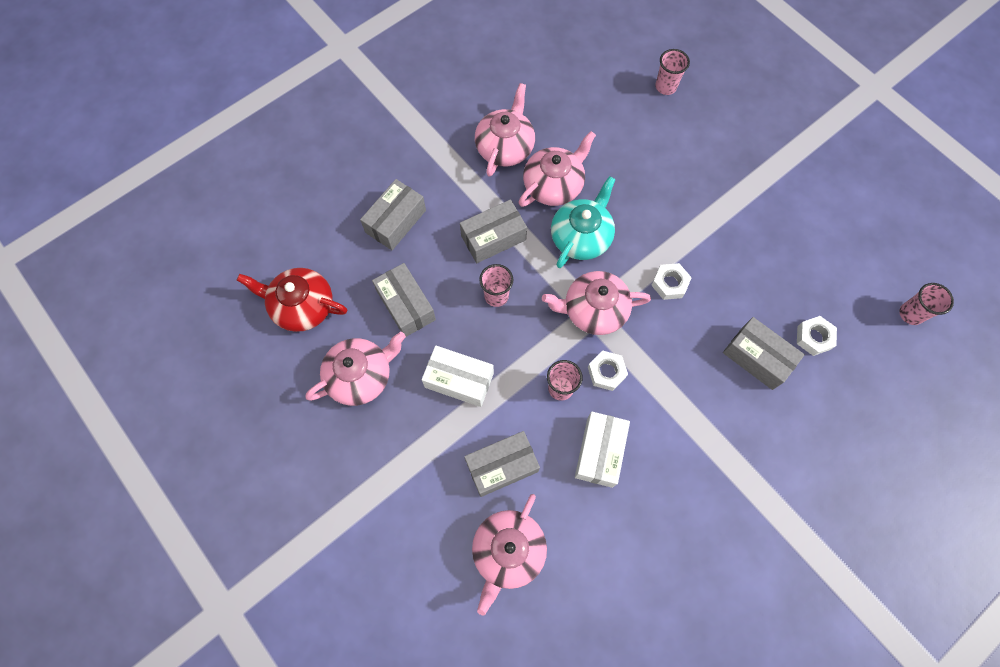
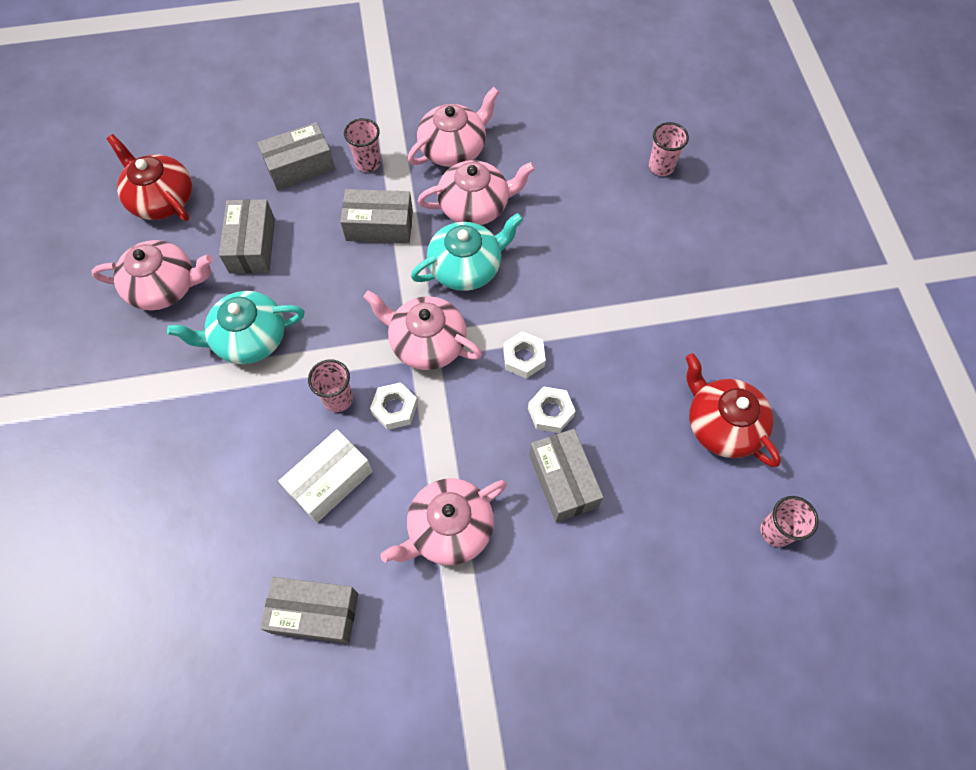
camera: 30 degrees right, 5 degrees down
white box [422,345,494,407] -> turquoise teapot [167,291,305,364]
grey box [464,431,540,497] -> grey box moved to [260,577,358,644]
pink teapot [472,494,547,615] -> pink teapot moved to [380,478,507,565]
pink cup [479,264,513,307] -> pink cup moved to [344,118,381,172]
white nut [797,316,837,356] -> white nut moved to [528,386,575,433]
none -> red teapot [685,353,781,467]

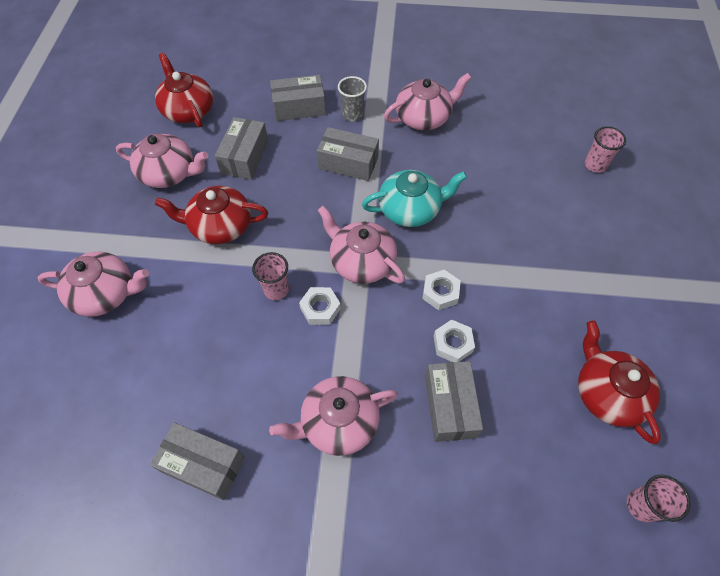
camera: 15 degrees right, 5 degrees down
turquoise teapot [167,291,305,364] -> red teapot [155,186,268,244]
white box [279,429,373,523] -> none
pink cup [344,118,381,172] -> grey cup [338,76,367,122]
pink teapot [418,160,535,225] -> pink teapot moved to [38,252,149,317]

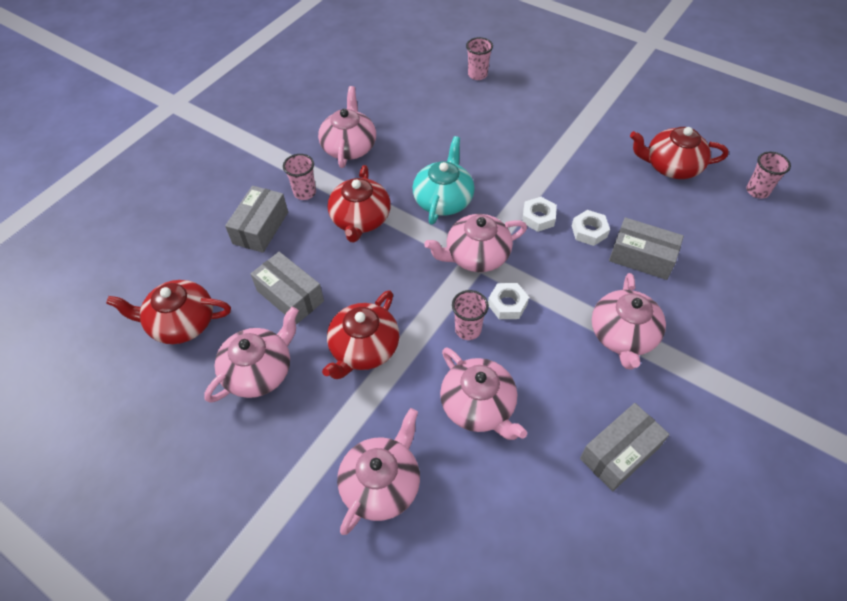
camera: 60 degrees left, 5 degrees down
grey box [317,127,379,181] -> red teapot [328,165,391,242]
grey cup [338,76,367,122] -> pink cup [283,154,316,200]
none -> pink teapot [440,348,527,440]

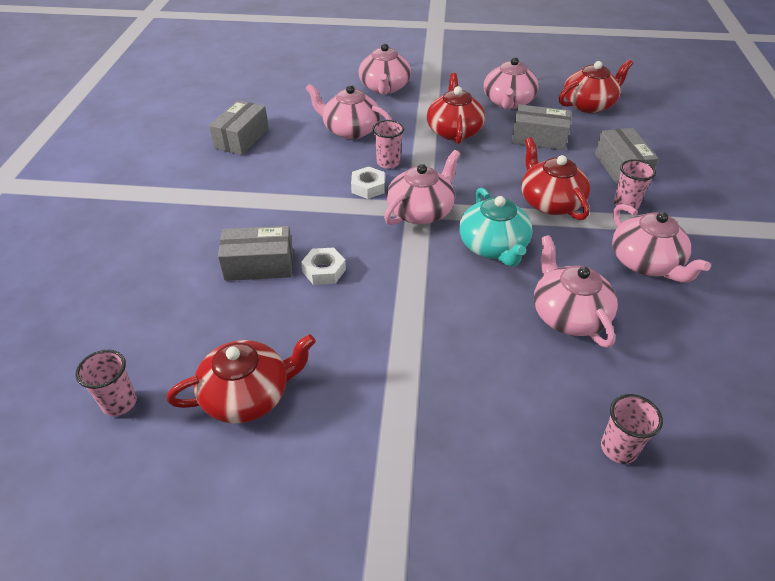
camera: 150 degrees right, 10 degrees down
white nut [522,197,557,232] -> none
pink teapot [592,273,666,370] -> pink teapot moved to [534,235,618,348]

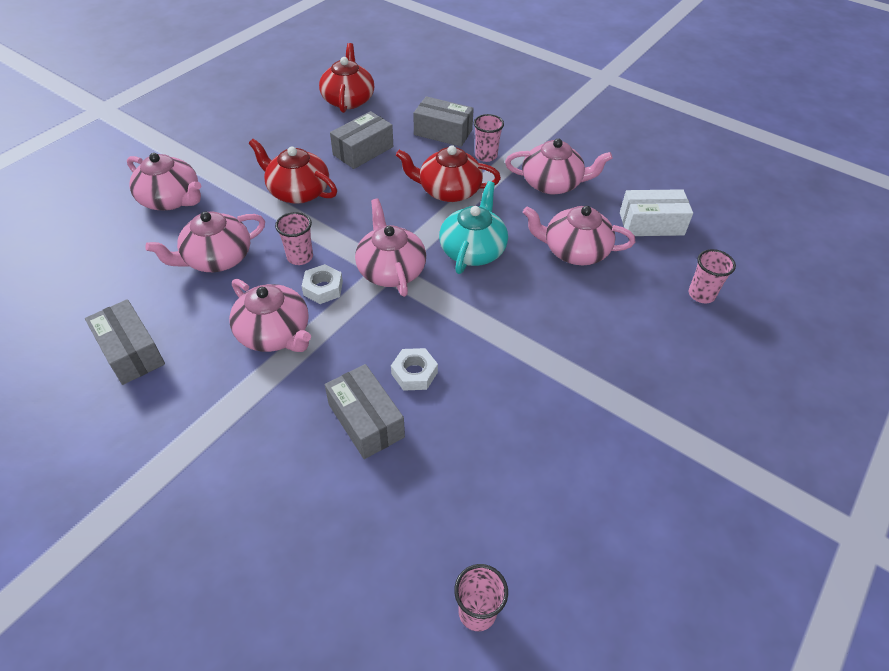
camera: 60 degrees left, 5 degrees up
red teapot [167,334,316,424] -> none
grey box [218,226,293,281] -> grey box turned 60 degrees counterclockwise [325,364,405,459]
turquoise teapot [459,188,532,267] -> turquoise teapot turned 90 degrees counterclockwise [439,181,508,274]
pink teapot [484,57,539,110] -> pink teapot moved to [229,279,311,352]
none -> white box [620,189,693,236]

